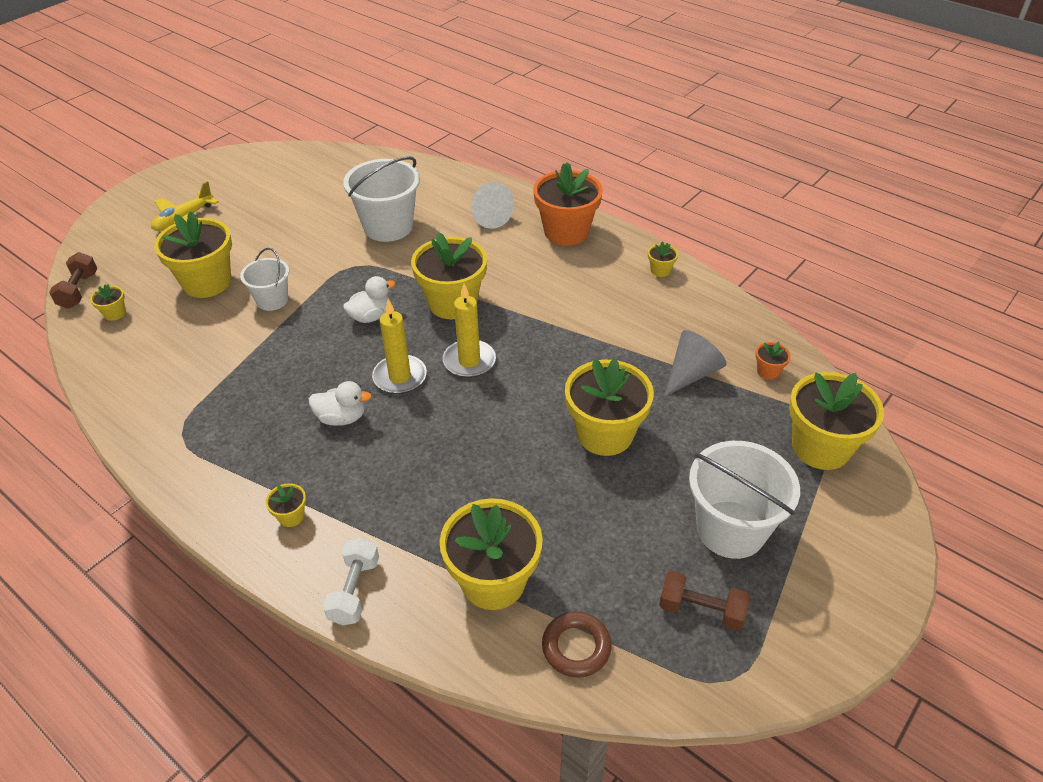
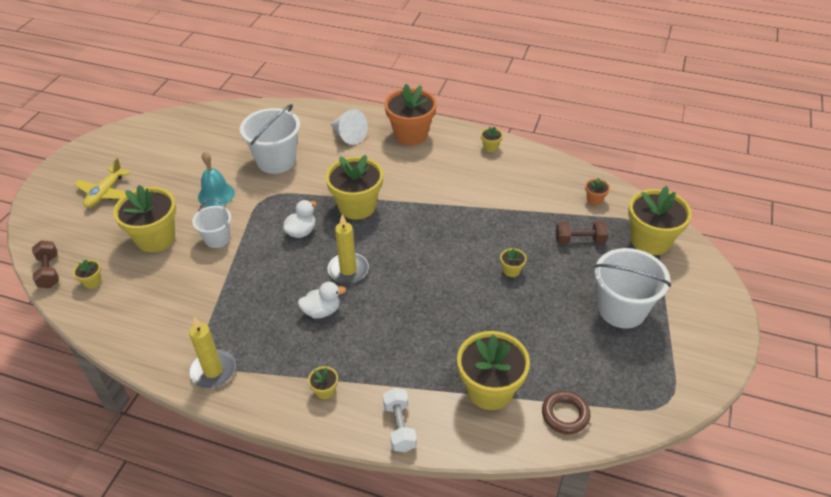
camera: 20 degrees left, 0 degrees up
yellow candle [443,284,496,378] -> yellow candle moved to [189,317,236,388]
yellow flower pot [565,359,654,456] -> yellow flower pot [500,248,527,277], size x0.42
brown dumbbell [659,571,750,631] -> brown dumbbell moved to [556,221,608,244]
grey cone [664,330,726,397] -> none
none -> turquoise bell [198,152,235,207]

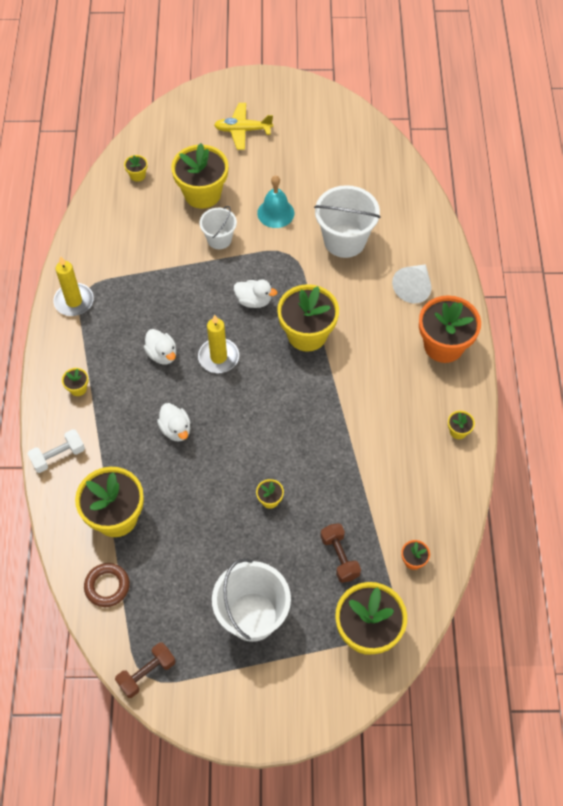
camera: 70 degrees right, 15 degrees up
brown dumbbell [32,240,59,288] -> brown dumbbell moved to [115,642,176,698]
none -> white duck [157,403,191,441]

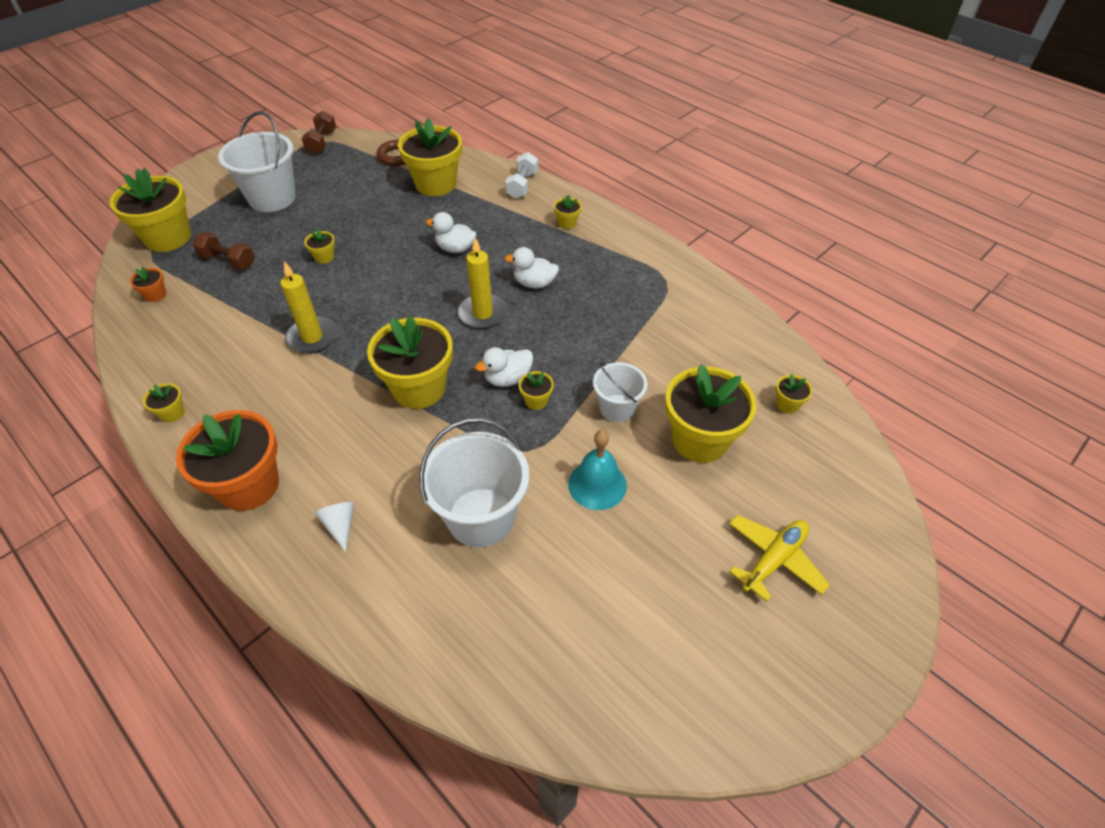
camera: 135 degrees right, 10 degrees down
yellow candle [53,256,94,316] -> yellow candle moved to [281,261,337,354]
white cone [392,264,431,303] -> white cone [315,502,354,552], size x0.61
none -> yellow flower pot [519,371,554,410]

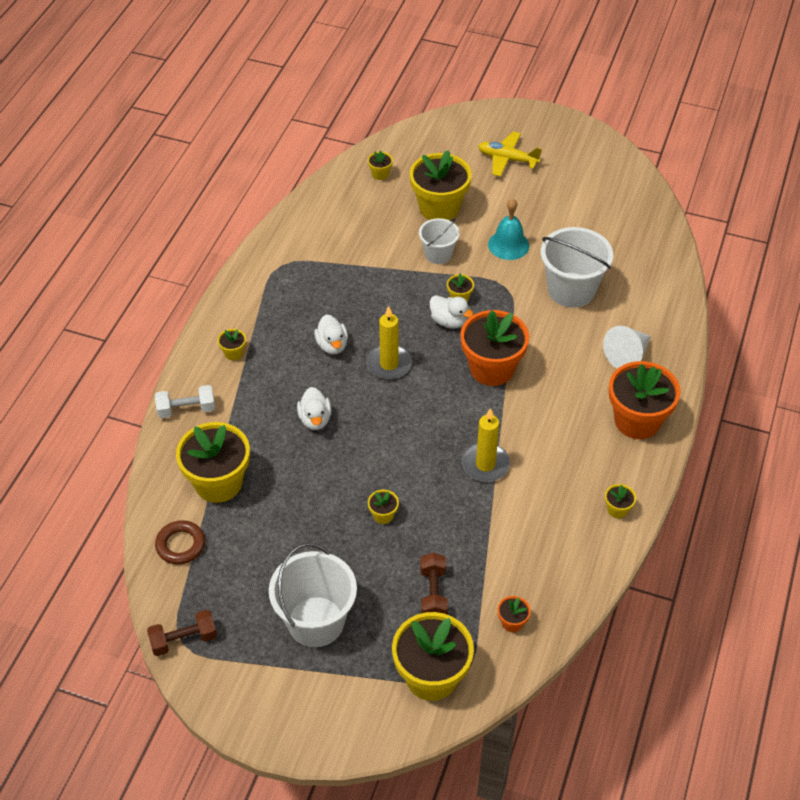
camera: 115 degrees left, 0 degrees up
white cone [315,502,354,552] -> white cone [603,326,651,369], size x1.63
yellow flower pot [367,316,453,409] -> orange flower pot [460,310,529,386]

